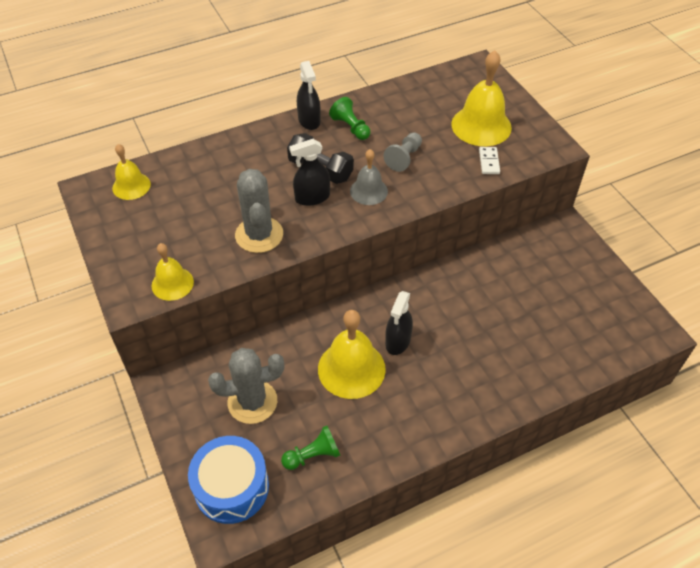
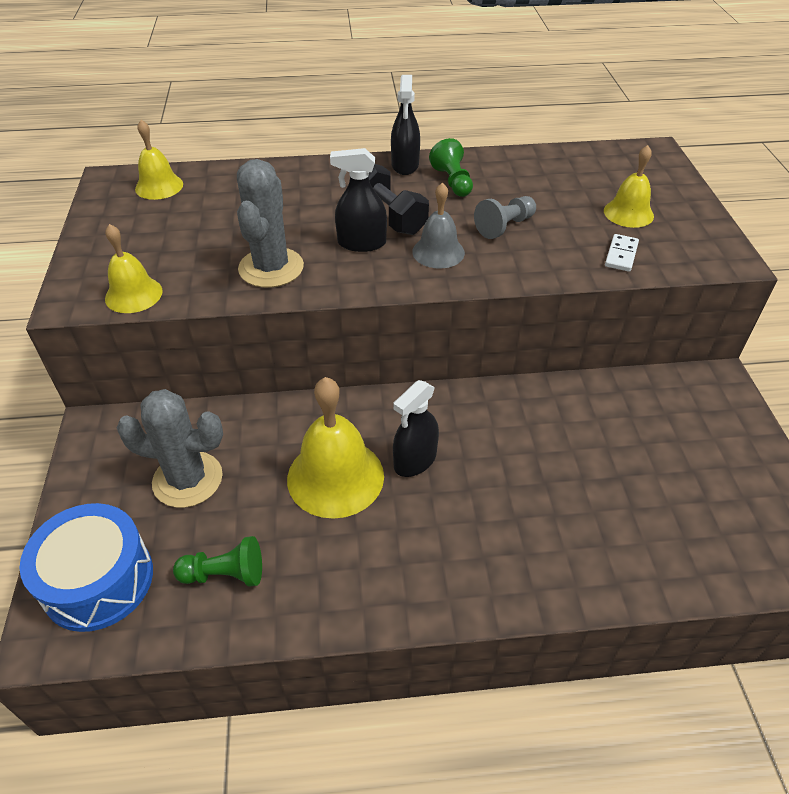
camera: 20 degrees right, 5 degrees down
yellow bell [451,50,512,146] -> yellow bell [604,145,654,228], size x0.59

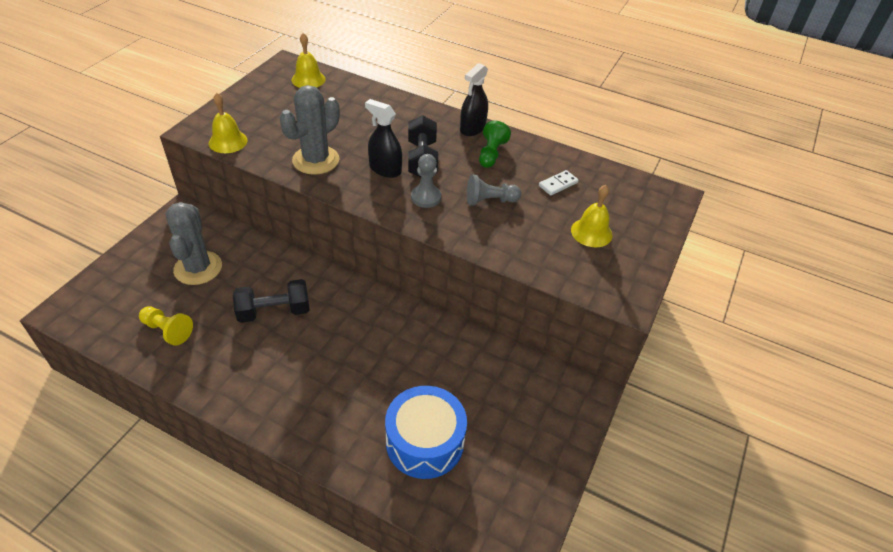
camera: 30 degrees right, 0 degrees up
blue drum [20,503,153,632] -> blue drum moved to [385,386,467,479]
grey cactus [117,389,223,508] -> grey cactus turned 45 degrees clockwise [165,202,222,285]
green pawn [173,536,262,587] -> yellow pawn [139,306,193,346]
yellow bell [287,377,384,519] -> black dumbbell [233,279,310,323]
black spray bottle [393,380,439,477] -> none
grey bell [412,183,465,268] -> grey pawn [411,154,441,208]
white domino [605,234,639,272] -> white domino moved to [539,170,579,195]

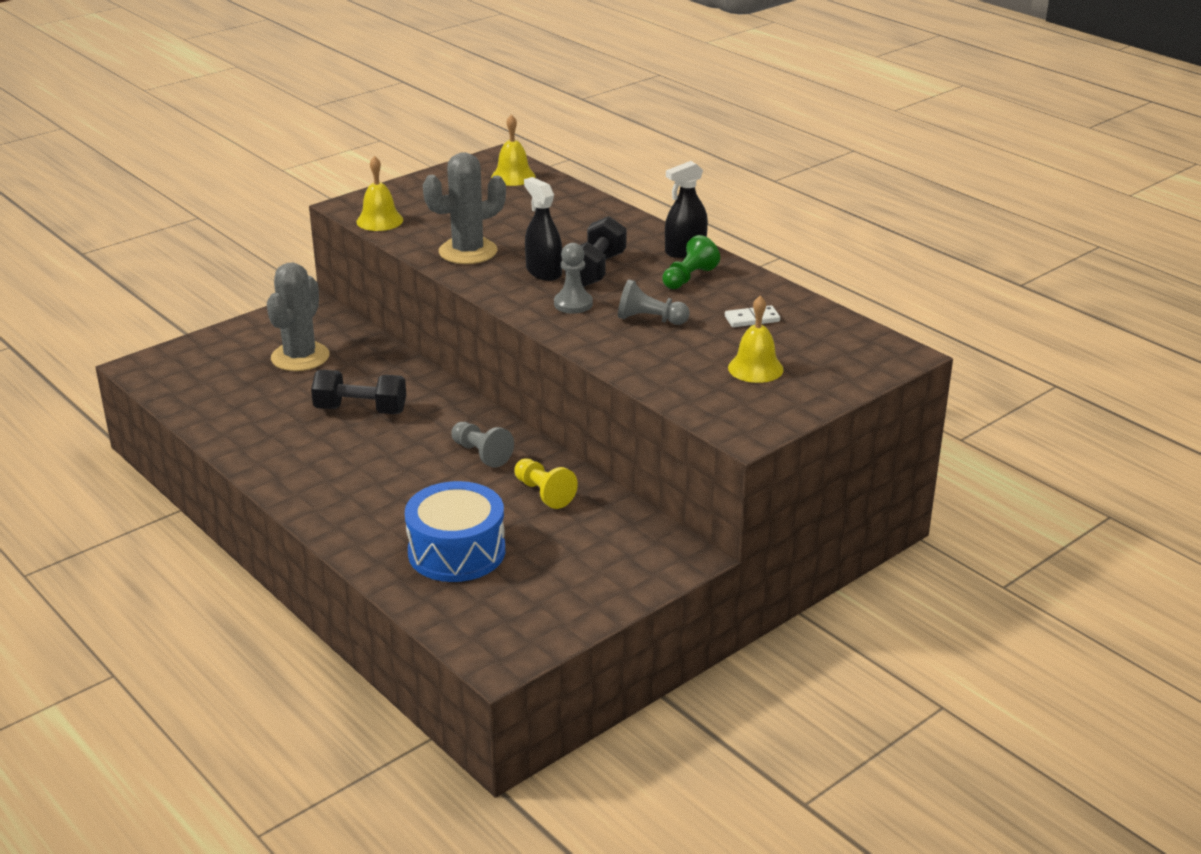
camera: 25 degrees right, 15 degrees down
yellow pawn [139,306,193,346] -> yellow pawn moved to [514,458,578,509]
none -> grey pawn [451,422,514,468]

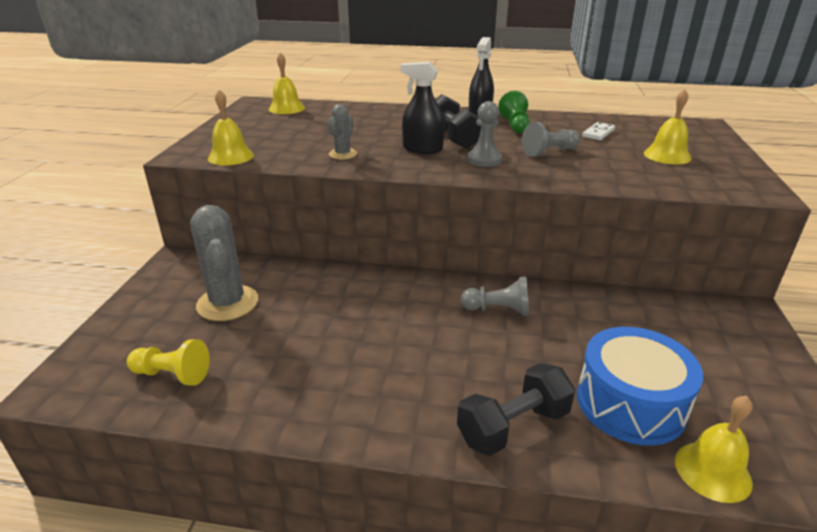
camera: 40 degrees left, 0 degrees up
black dumbbell [311,370,406,414] -> black dumbbell moved to [457,363,575,456]
grey cactus [423,152,506,264] -> grey cactus [328,104,357,159], size x0.53
yellow pawn [514,458,578,509] -> yellow pawn moved to [127,339,210,386]
none -> yellow bell [675,396,753,503]

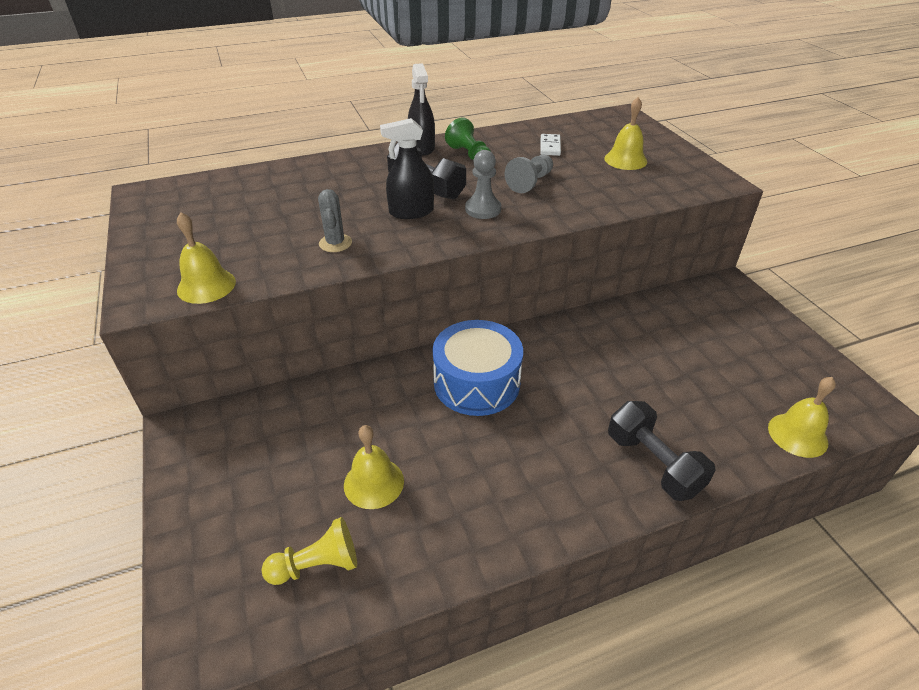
camera: 30 degrees left, 10 degrees up
grey cactus [190,205,258,321] -> none
yellow bell [268,53,305,114] -> yellow bell moved to [344,425,404,509]
black dumbbell [457,363,575,456] -> black dumbbell turned 60 degrees counterclockwise [608,401,715,501]
grey pawn [461,277,529,316] -> none
blue drum [577,327,703,446] -> blue drum moved to [432,320,523,416]

